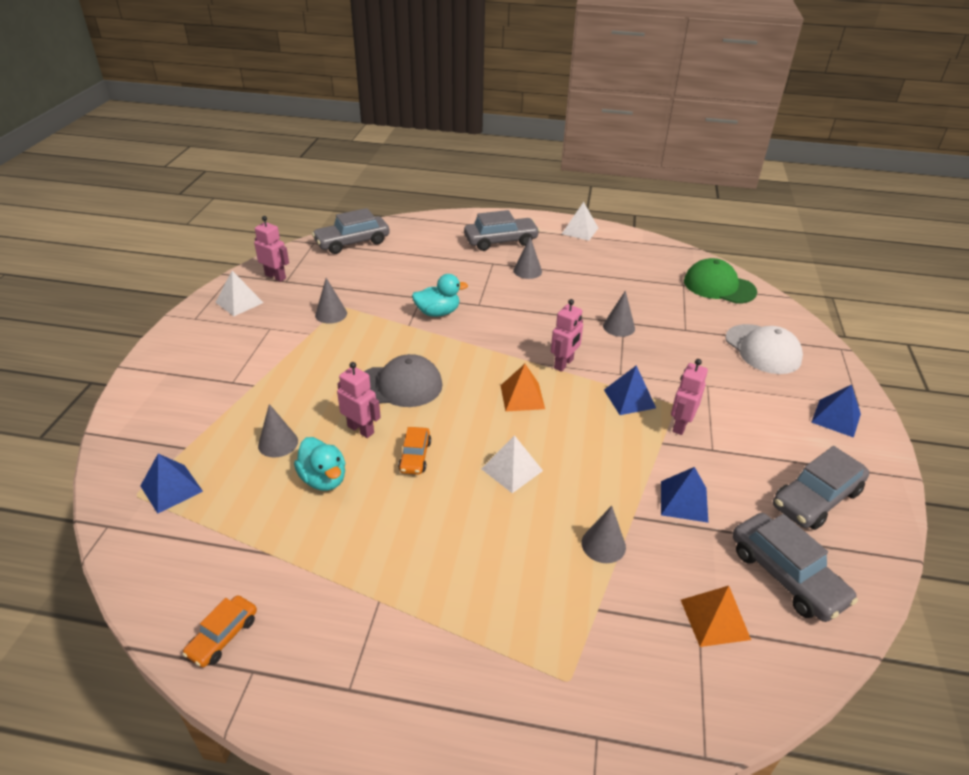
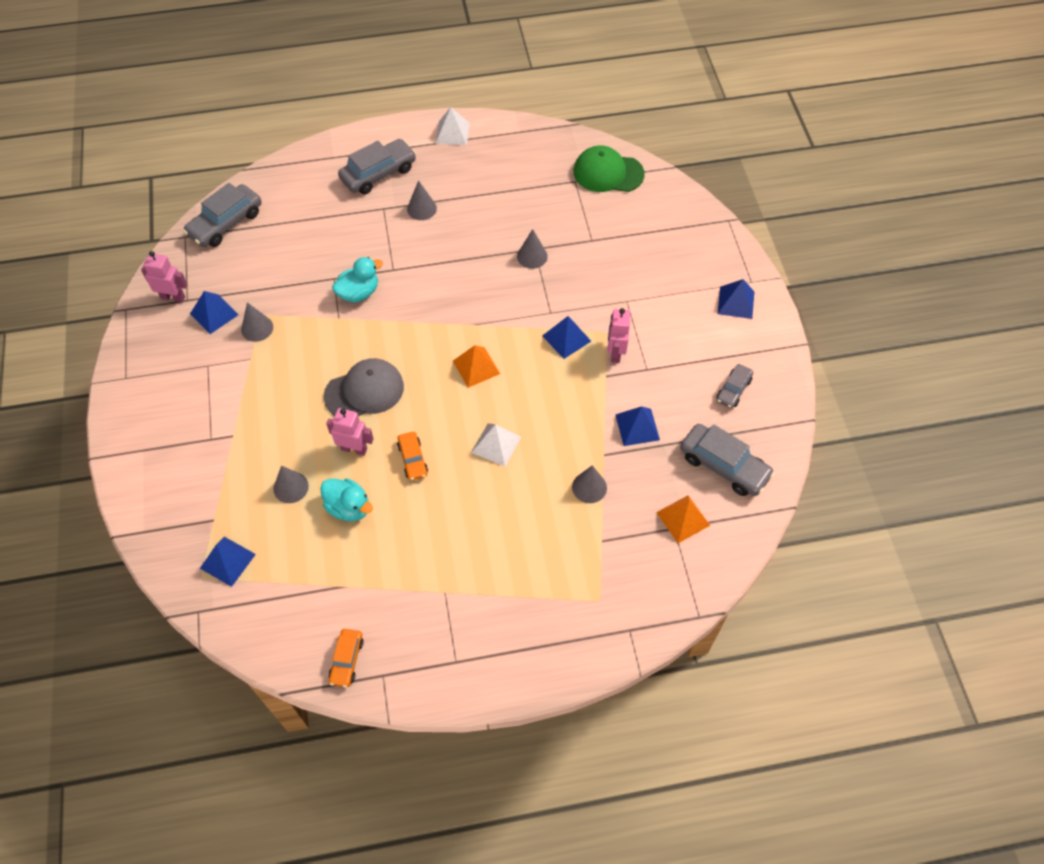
camera: 20 degrees left, 20 degrees up
white pyramid [215,271,264,316] -> none
pink robot [551,299,583,372] -> none
white cap [725,324,803,374] -> none
grey car [773,446,869,530] -> grey car [716,364,753,409], size x0.57
none -> blue pyramid [190,291,239,334]

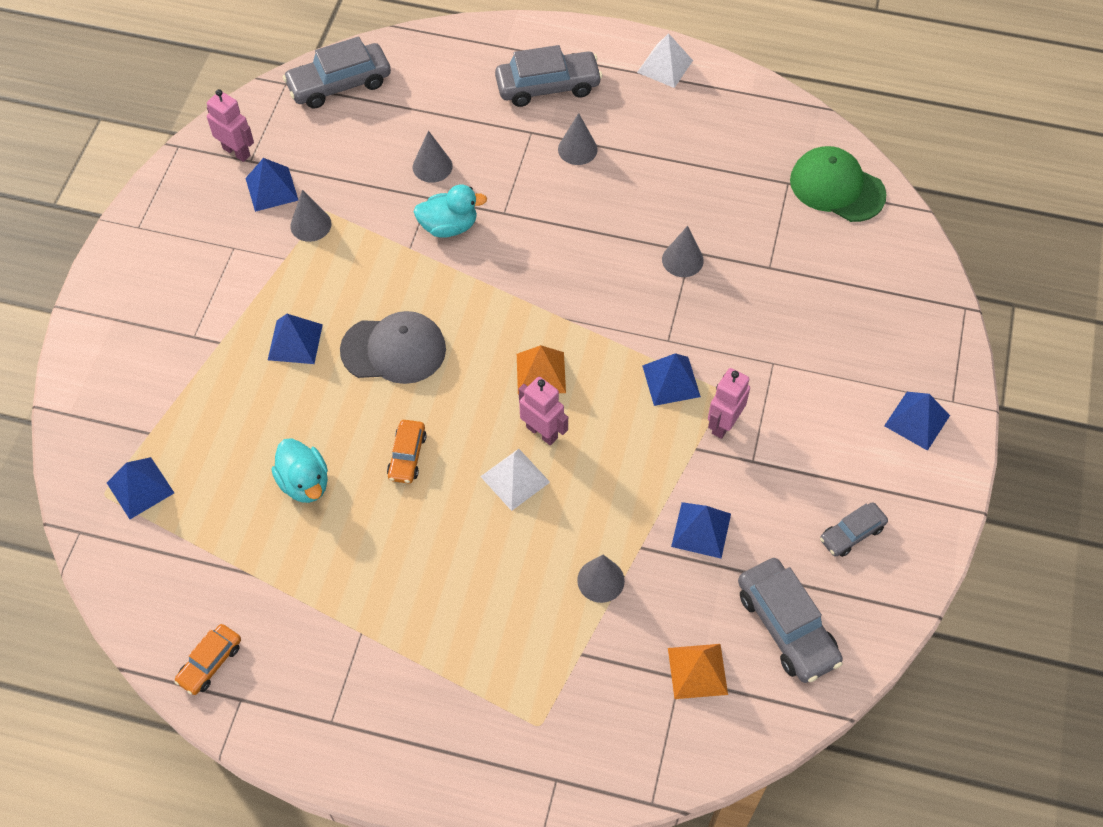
camera: 25 degrees right, 0 degrees up
grey cone [273,465,309,503] -> grey cone moved to [413,131,452,183]
pink robot [326,408,374,456] -> pink robot moved to [519,377,568,446]
none -> blue pyramid [268,314,323,364]

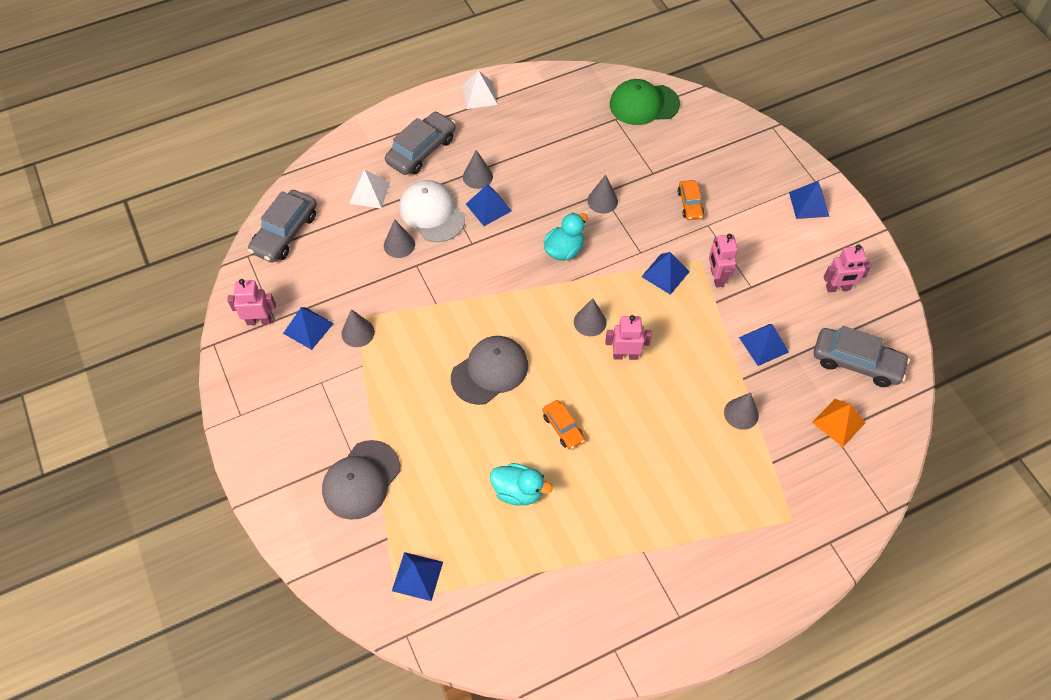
camera: 40 degrees left, 0 degrees up
orange car [174,624,241,695] -> orange car moved to [678,180,704,220]
blue pyramid [268,314,323,364] -> blue pyramid moved to [466,184,512,226]
turquoise duck [413,185,487,238] -> turquoise duck moved to [544,213,588,260]
white pyramid [480,449,550,511] -> white pyramid moved to [349,169,390,209]
orange pyramid [517,345,566,395] -> grey cone [574,298,607,336]
grey car [820,502,888,557] -> pink robot [824,244,872,293]
none -> grey cap [322,440,400,520]
none -> white cap [399,180,465,242]

